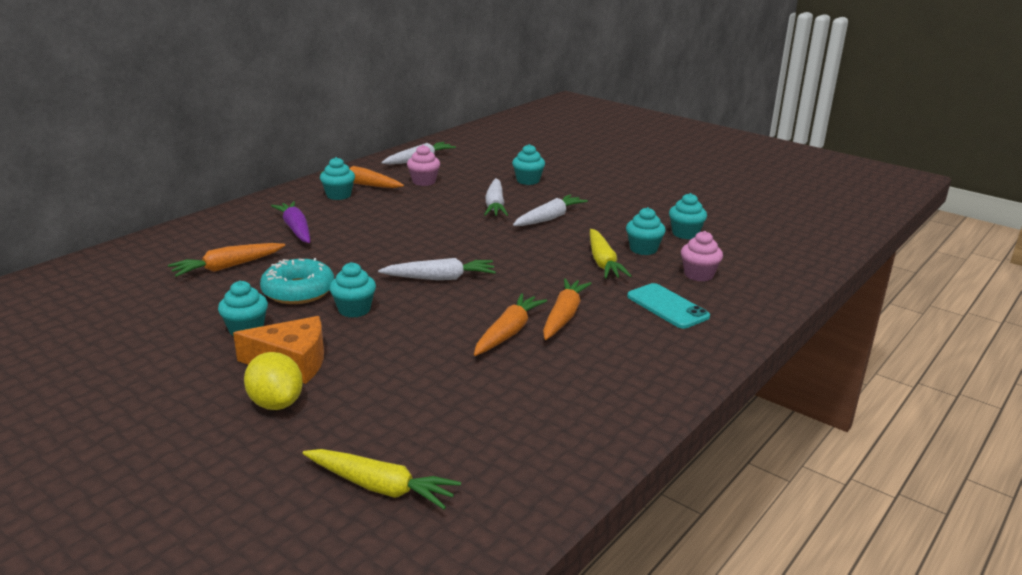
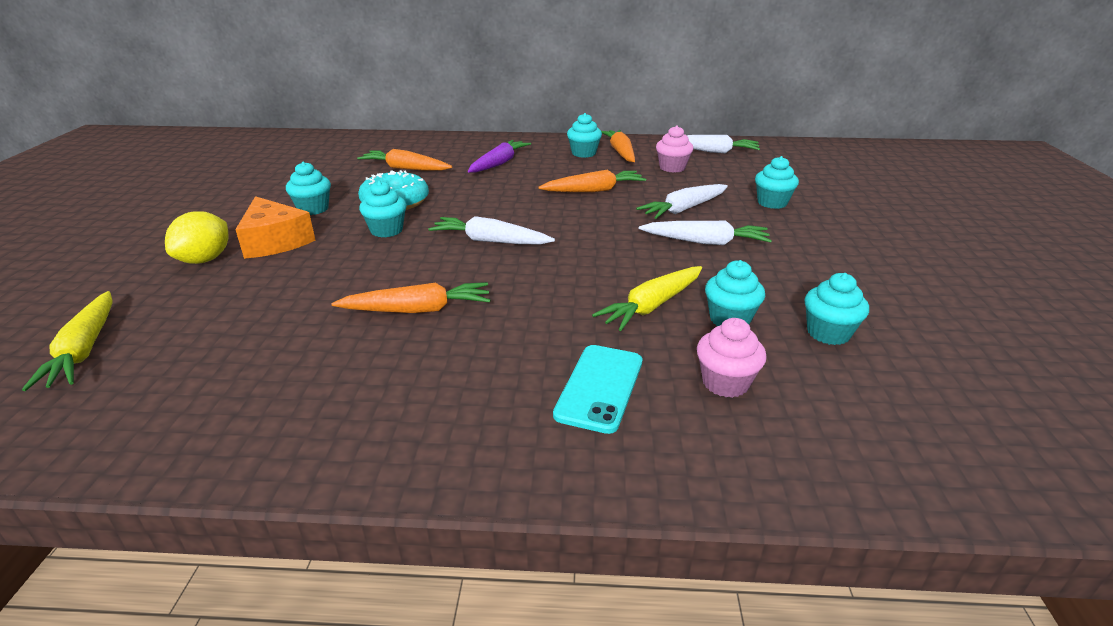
camera: 55 degrees right, 5 degrees up
white carrot [378,258,496,280] -> white carrot turned 150 degrees clockwise [429,216,555,245]
orange carrot [543,278,592,340] -> orange carrot moved to [538,170,646,192]

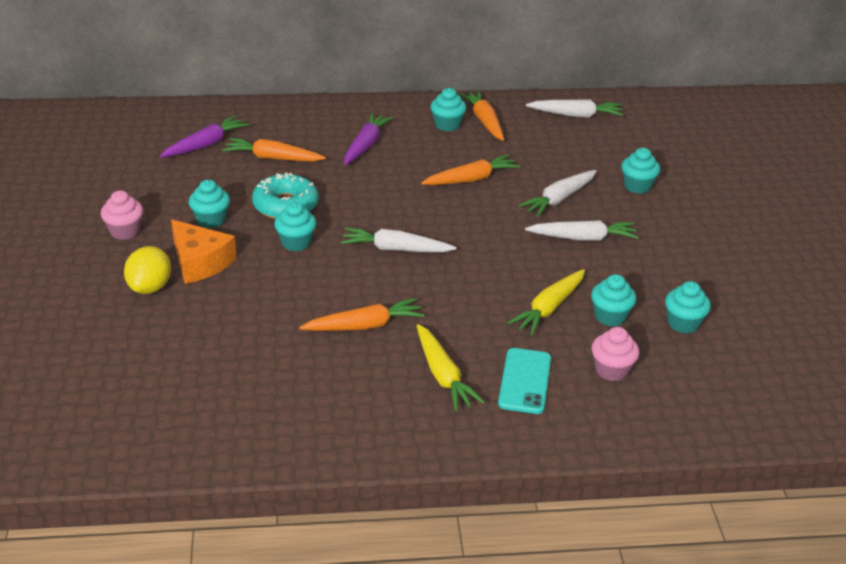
camera: 10 degrees left, 5 degrees up
yellow carrot [22,291,112,391] -> yellow carrot moved to [417,324,484,411]
pink cupcake [656,125,693,173] -> pink cupcake moved to [101,190,143,240]
none -> purple carrot [160,115,249,158]

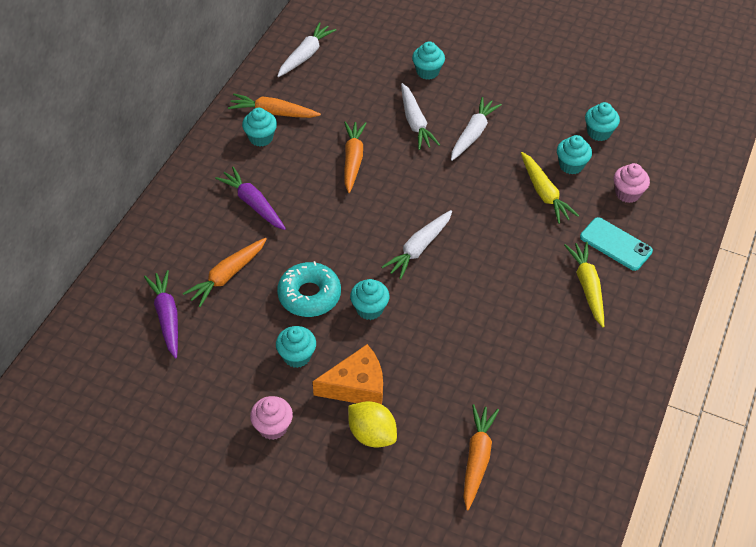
camera: 60 degrees left, 15 degrees up
orange carrot [299,298,425,331] -> orange carrot moved to [463,404,499,511]
yellow carrot [417,324,484,411] -> yellow carrot turned 105 degrees counterclockwise [564,242,604,327]

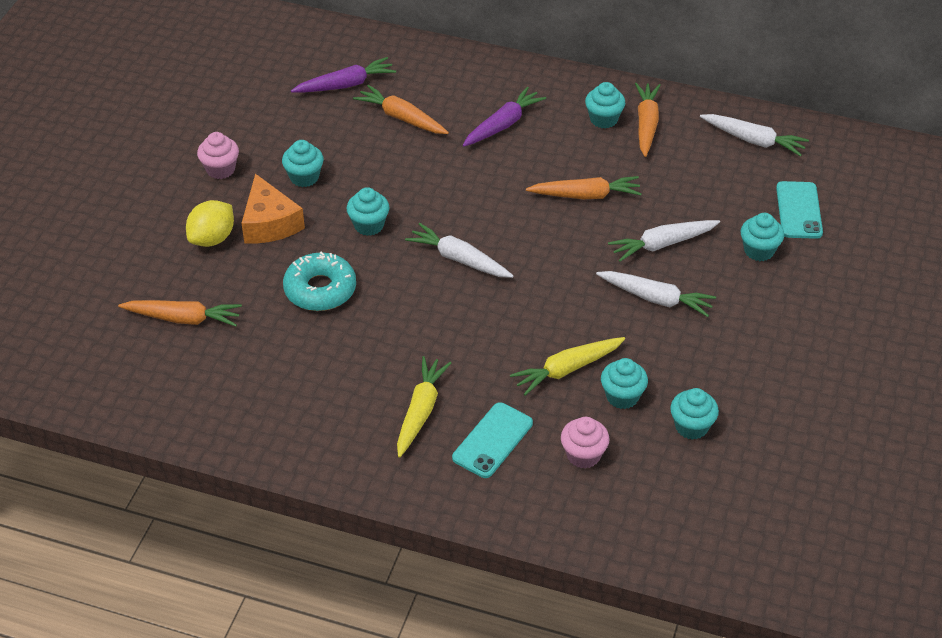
camera: 85 degrees right, 5 degrees down
turquoise donut [277,261,341,317] -> turquoise donut moved to [283,251,356,311]
yellow carrot [564,242,604,327] -> yellow carrot turned 60 degrees counterclockwise [397,356,451,458]
none -> turquoise phone [776,181,823,239]

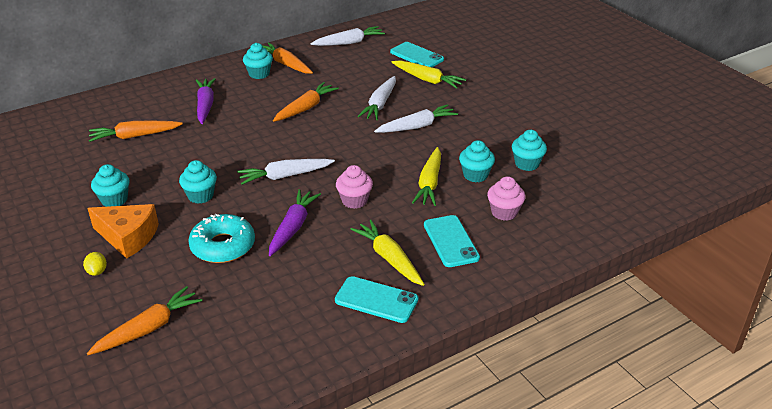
camera: 50 degrees left, 10 degrees down
yellow lemon [186,200,234,247] -> yellow lemon [83,252,107,276], size x0.53
pink cupcake [197,132,239,179] -> pink cupcake moved to [336,165,373,209]
purple carrot [291,57,396,93] -> purple carrot moved to [269,189,321,256]
turquoise cupcake [741,213,784,261] -> yellow carrot [391,60,466,89]
none -> turquoise phone [335,276,418,323]

